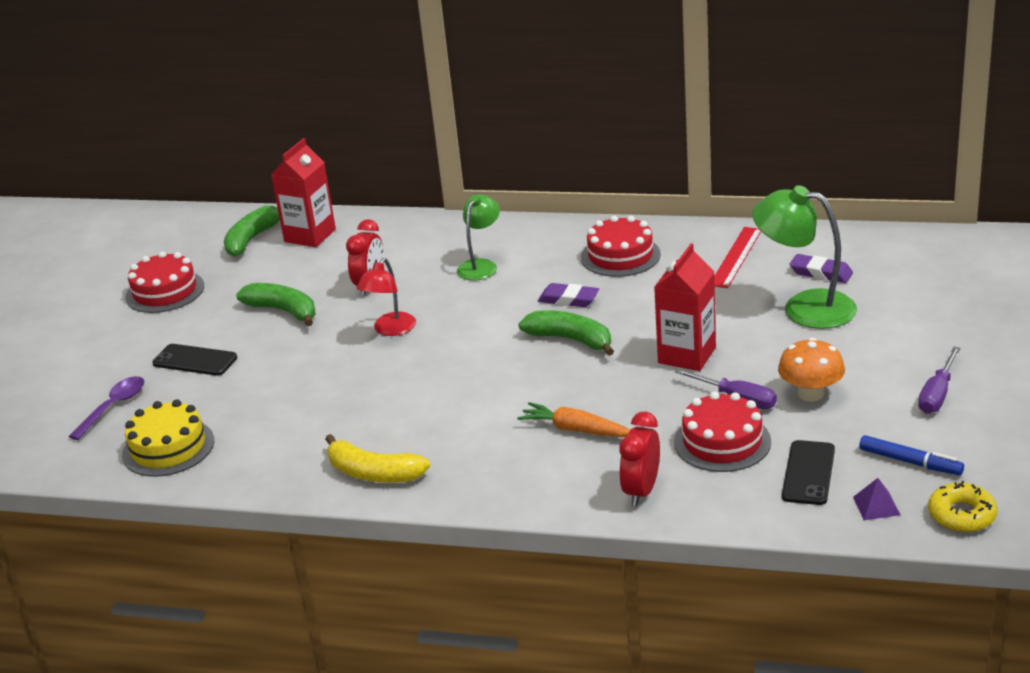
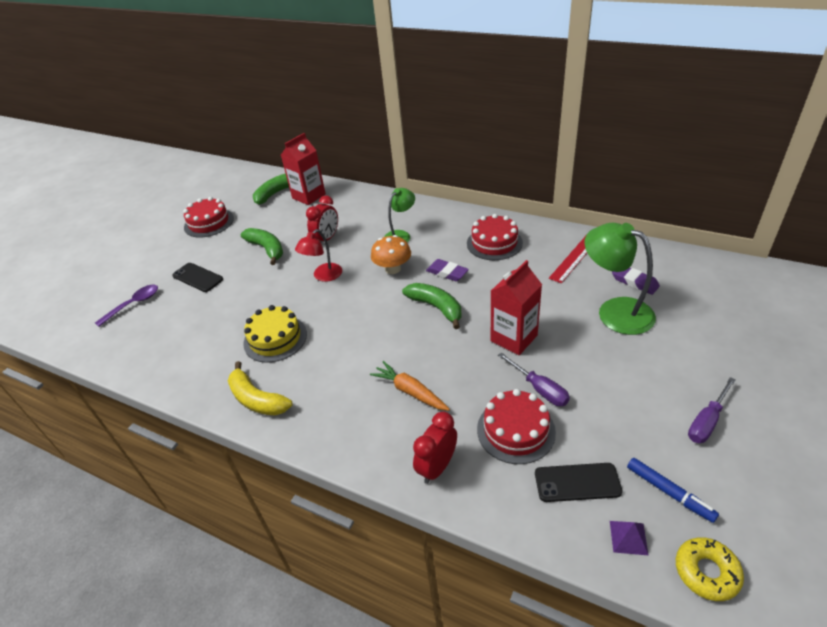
camera: 15 degrees right, 10 degrees up
yellow cake [122,399,214,477] -> yellow cake moved to [243,305,307,363]
orange mushroom [778,338,845,402] -> orange mushroom moved to [371,235,411,274]
black phone [782,440,835,505] -> black phone turned 60 degrees clockwise [535,463,623,502]

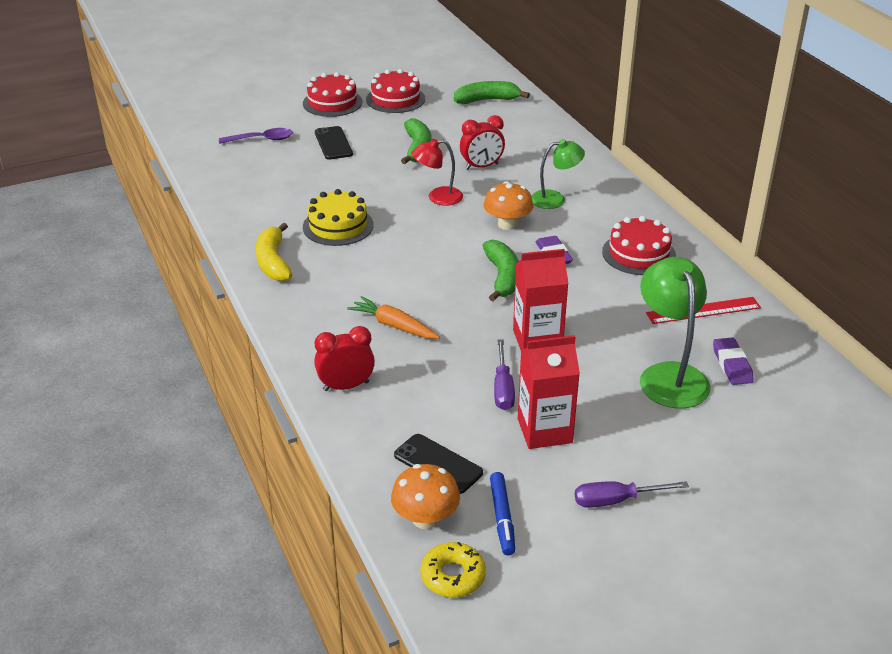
camera: 35 degrees right, 5 degrees down
red carton [281,133,326,205] -> red carton moved to [518,335,580,449]
orange carrot [370,361,450,411] -> orange carrot turned 45 degrees counterclockwise [347,296,440,339]
red cake [477,389,556,464] -> red cake moved to [303,72,362,117]
purple pyramid [610,521,649,555] -> orange mushroom [391,464,460,529]

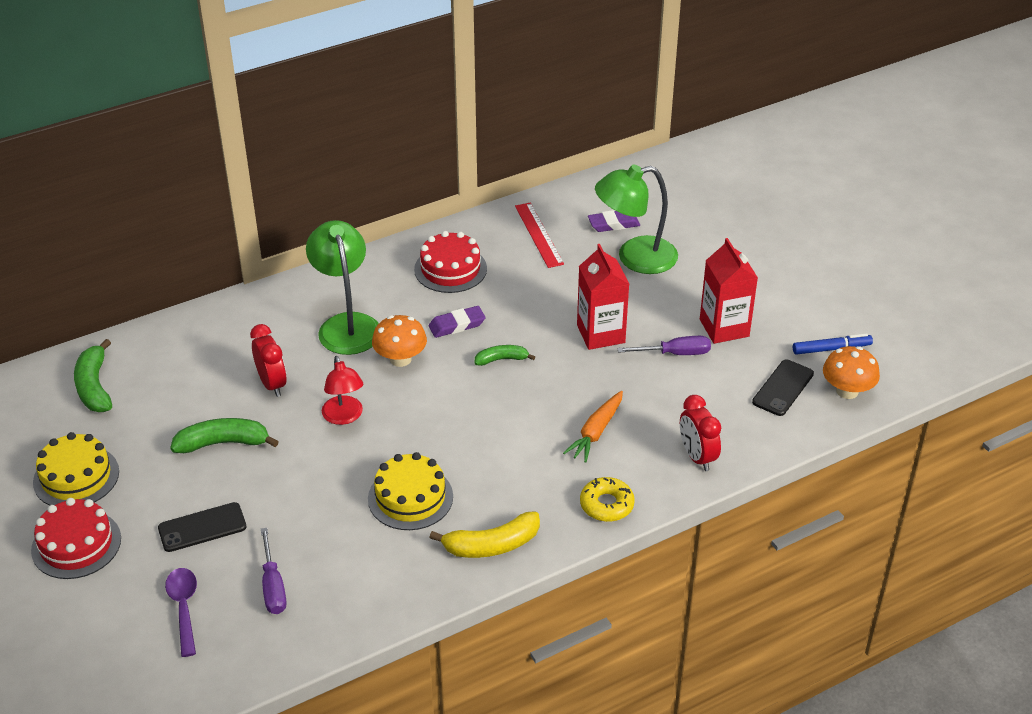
camera: 95 degrees left, 5 degrees up
red cake [366,69,425,113] -> yellow cake [33,432,119,505]
yellow donut [420,542,486,598] -> yellow donut moved to [580,477,635,522]
green banana [483,240,519,302] -> green banana [474,345,535,366], size x0.61
green lamp [531,139,585,209] -> green lamp [306,220,379,355], size x1.61
purple screwdriver [575,481,689,508] -> purple screwdriver moved to [261,528,287,614]

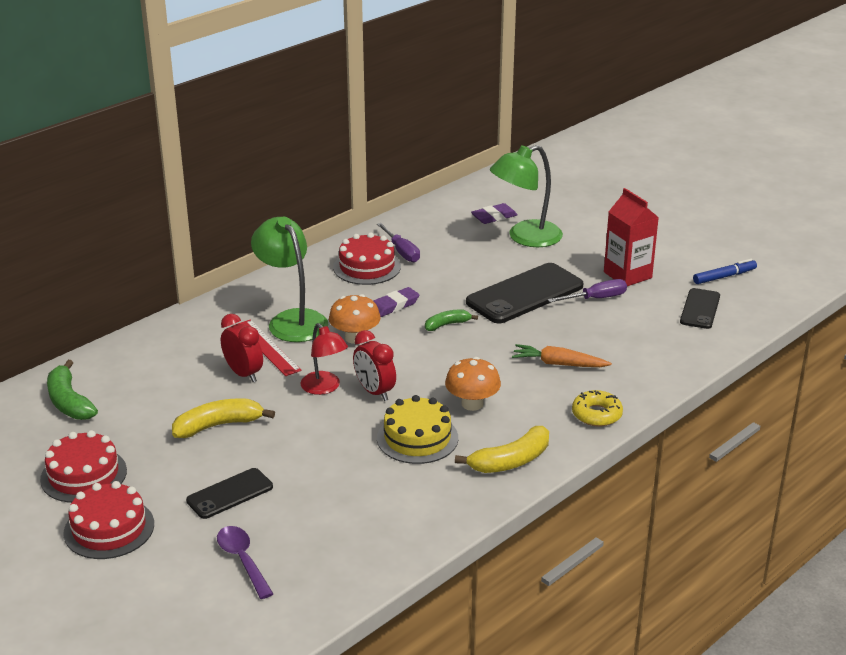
camera: 15 degrees left, 10 degrees down
yellow cake [33,432,119,505] -> red cake [40,430,127,503]
green banana [170,418,279,453] -> yellow banana [172,398,275,438]
purple screwdriver [261,528,287,614] -> purple screwdriver moved to [377,223,420,262]
red ruler [515,203,564,268] -> red ruler moved to [235,320,301,376]
orange carrot [563,391,623,463] -> orange carrot turned 90 degrees clockwise [512,344,612,367]
red carton [577,244,629,350] -> black phone [466,263,583,324]
red clock [680,395,721,471] -> red clock moved to [353,330,396,401]
orange mushroom [823,346,880,399] -> orange mushroom moved to [445,357,501,411]

